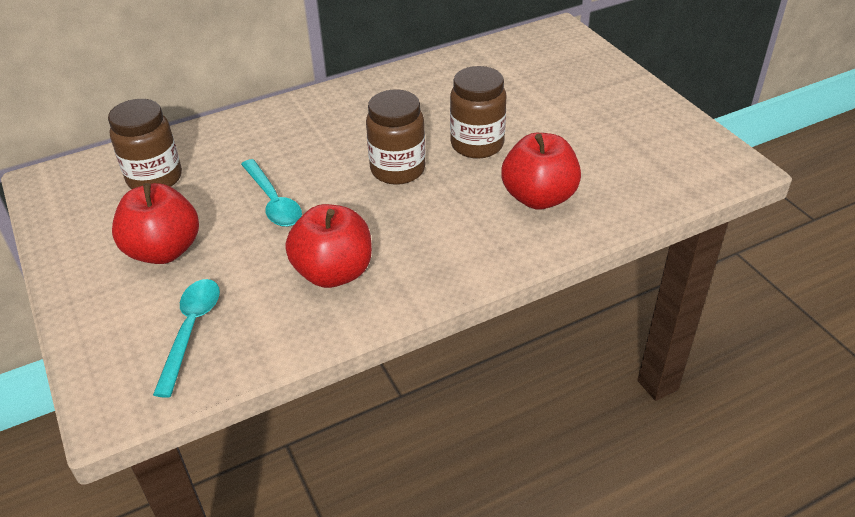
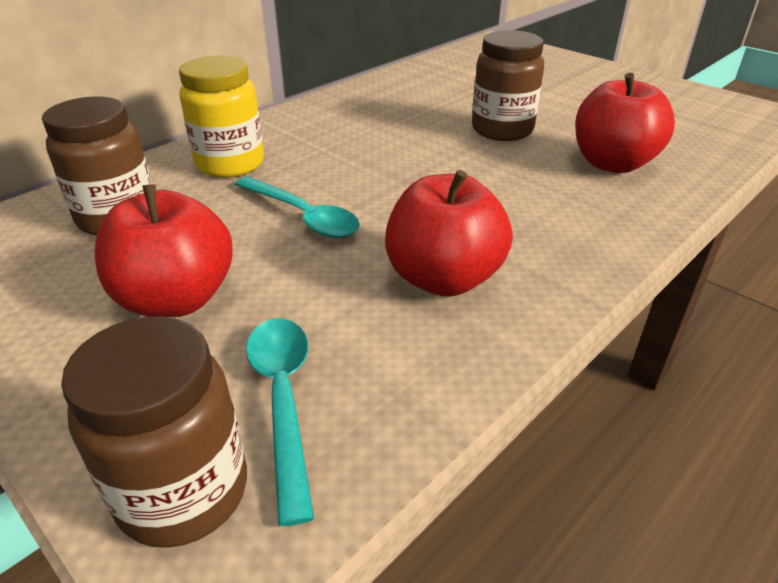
camera: 20 degrees left, 5 degrees down
brown jar [366,90,426,185] -> brown jar moved to [61,317,247,548]
none -> yellow jar [179,55,264,178]

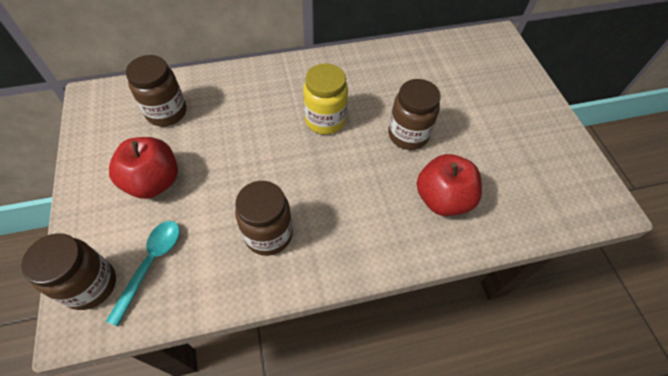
camera: 30 degrees right, 20 degrees up
yellow jar [179,55,264,178] -> yellow jar moved to [303,64,348,135]
turquoise spoon [235,177,360,238] -> none
red apple [385,170,513,297] -> brown jar [235,181,293,256]

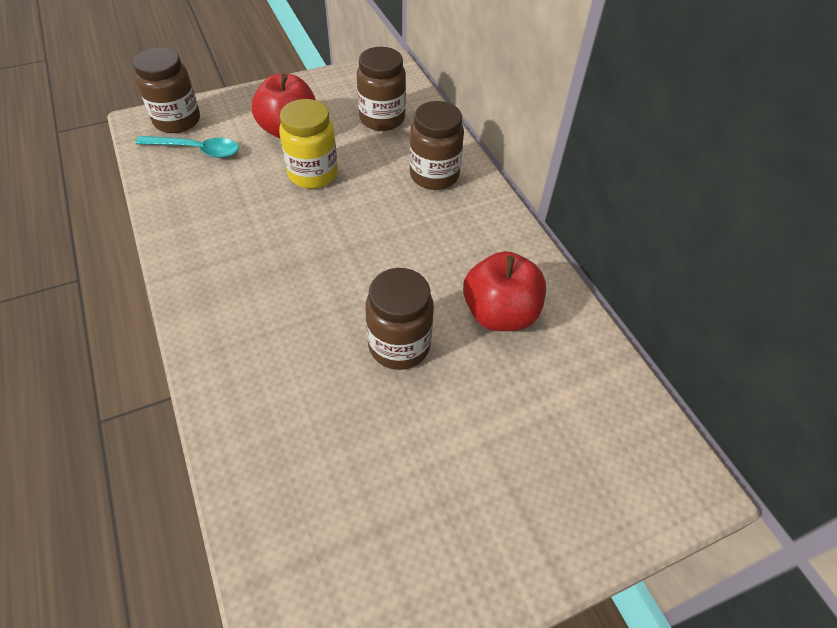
camera: 80 degrees right, 5 degrees down
brown jar [235,181,293,256] -> brown jar moved to [409,101,464,190]
yellow jar [303,64,348,135] -> yellow jar moved to [279,99,338,189]
red apple [417,154,482,216] -> red apple moved to [463,251,546,331]

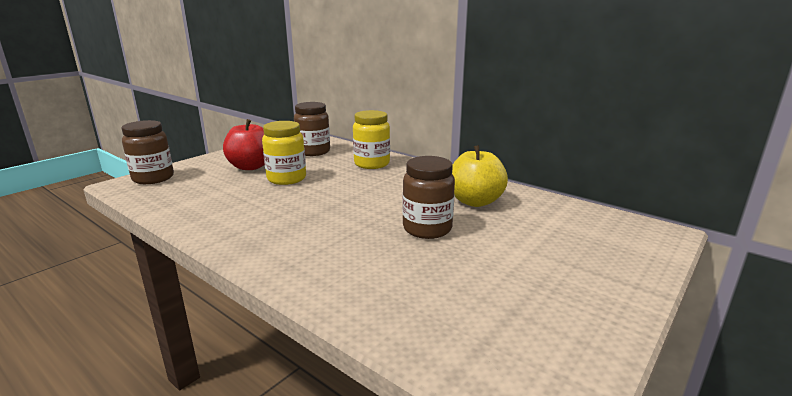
camera: 25 degrees left, 30 degrees down
turquoise spoon [136,136,239,158] -> none
brown jar [409,101,464,190] -> yellow jar [353,110,390,169]
red apple [463,251,546,331] -> yellow apple [452,145,508,207]

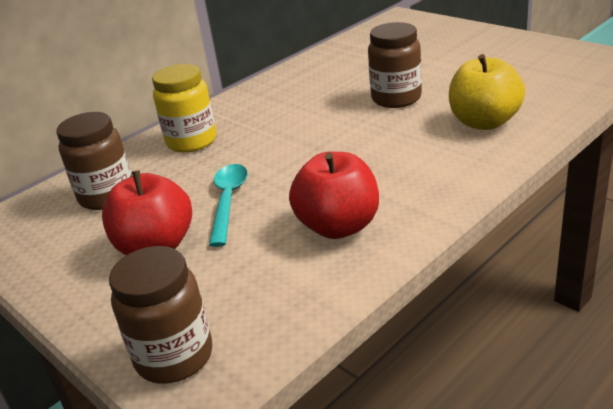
camera: 80 degrees left, 10 degrees up
yellow jar [262,121,306,185] -> turquoise spoon [209,164,248,247]
yellow apple [452,145,508,207] -> yellow apple moved to [449,54,525,130]
none -> red apple [289,152,379,239]

